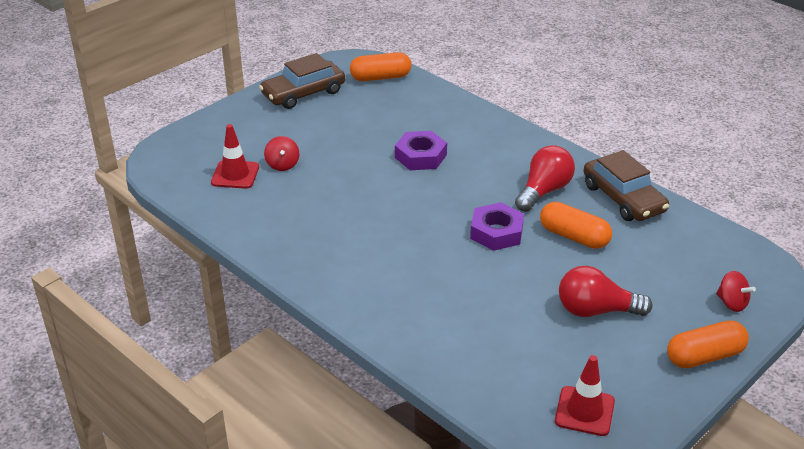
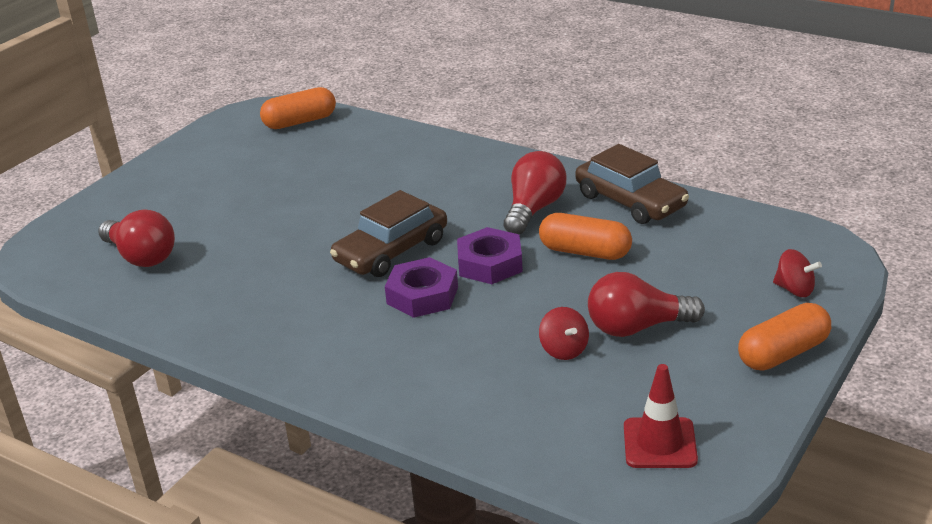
camera: 10 degrees left, 5 degrees down
red traffic cone [211,124,259,189] -> red light bulb [98,209,175,267]
brown car [259,53,345,109] -> brown car moved to [330,190,447,277]
red spinning top [264,136,299,171] -> red spinning top moved to [539,307,589,360]
purple nut [395,131,447,170] -> purple nut moved to [385,257,458,318]

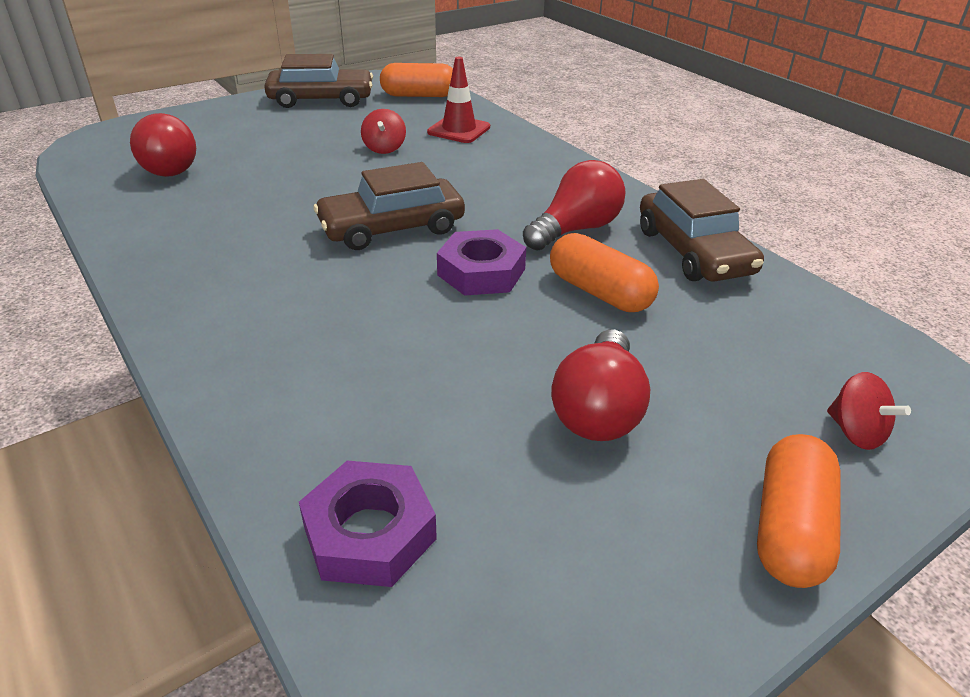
camera: 20 degrees right, 5 degrees up
purple nut [385,257,458,318] -> purple nut moved to [299,461,437,587]
red spinning top [539,307,589,360] -> red spinning top moved to [361,109,406,154]
red light bulb [588,272,705,337] -> red light bulb turned 90 degrees counterclockwise [551,329,650,441]
red traffic cone [624,364,698,468] -> red traffic cone moved to [427,57,490,143]
orange capsule [738,303,831,371] -> orange capsule turned 60 degrees counterclockwise [757,434,841,588]
none -> brown car [264,54,373,108]

